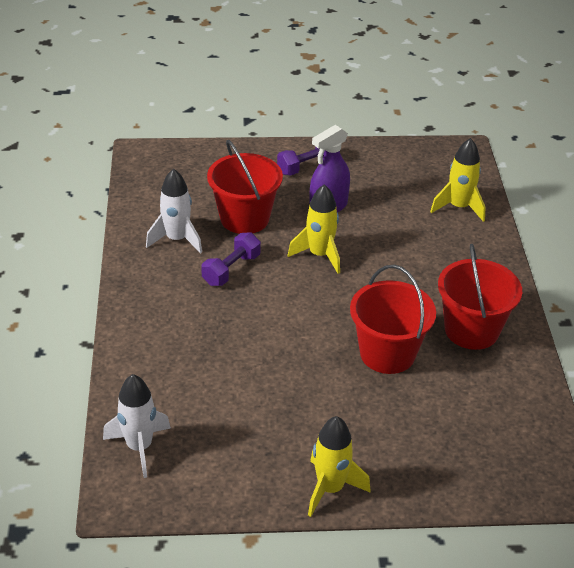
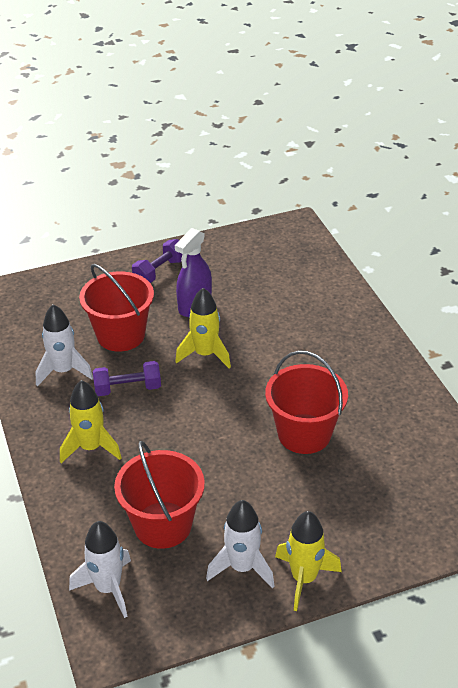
camera: 15 degrees left, 0 degrees up
purple dumbbell [201,232,261,286] -> purple dumbbell turned 60 degrees clockwise [93,361,161,396]
yellow rocket [430,138,486,222] -> yellow rocket moved to [60,380,122,463]
red bucket [438,244,522,350] -> red bucket moved to [114,441,205,549]
none -> white rocket [206,500,274,589]

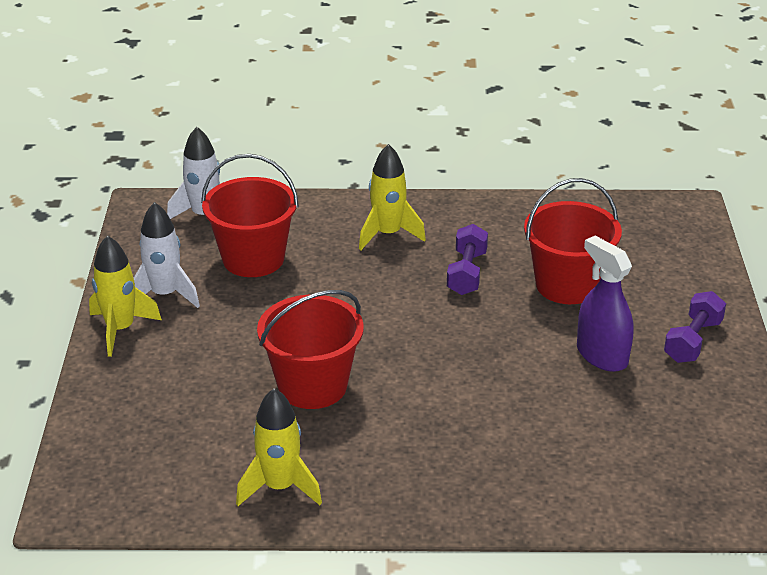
camera: 110 degrees right, 5 degrees down
white rocket [36,304,93,386] -> none
purple dumbbell [132,239,182,283] -> purple dumbbell turned 60 degrees clockwise [664,291,726,363]
yellow rocket [175,288,231,368] -> yellow rocket moved to [236,388,322,506]

